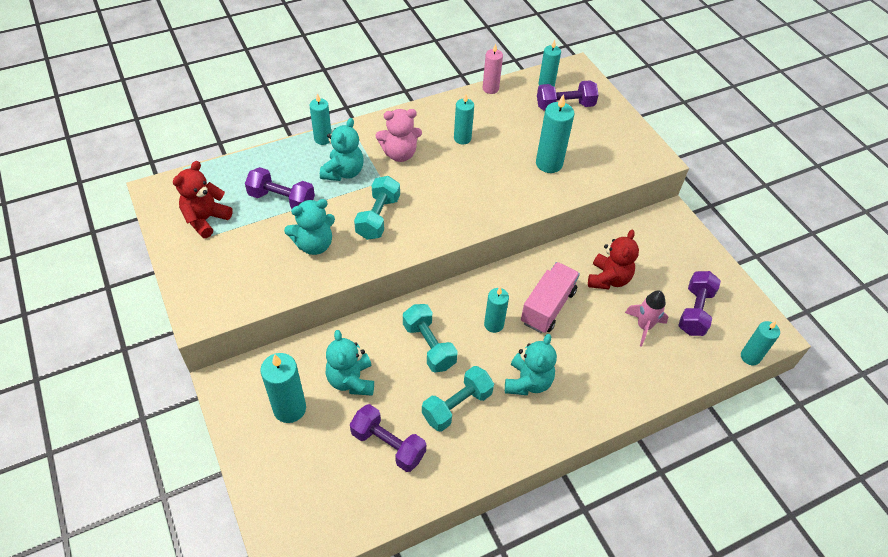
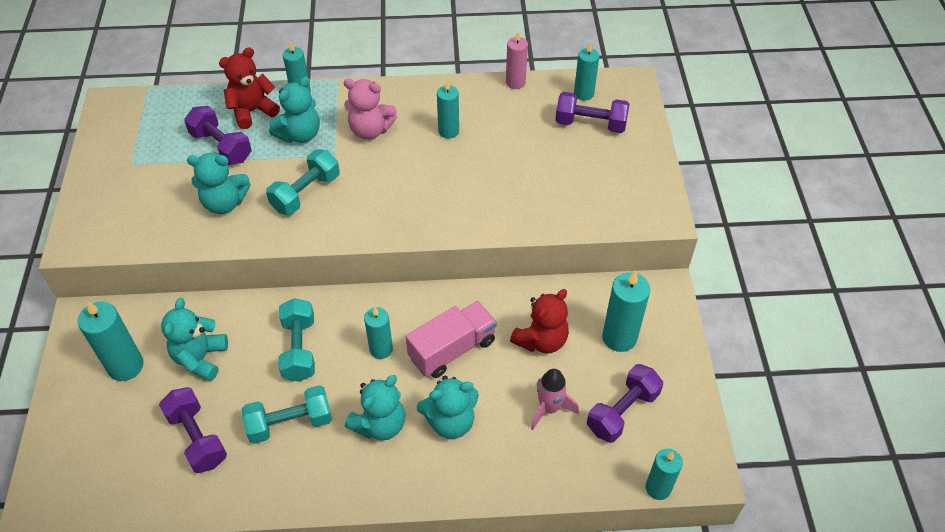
camera: 25 degrees right, 0 degrees up
red teddy bear [173,161,233,238] -> red teddy bear moved to [219,47,280,129]
turquoise candle [536,94,574,173] -> turquoise candle moved to [602,270,650,352]
none -> turquoise teddy bear [417,376,479,439]

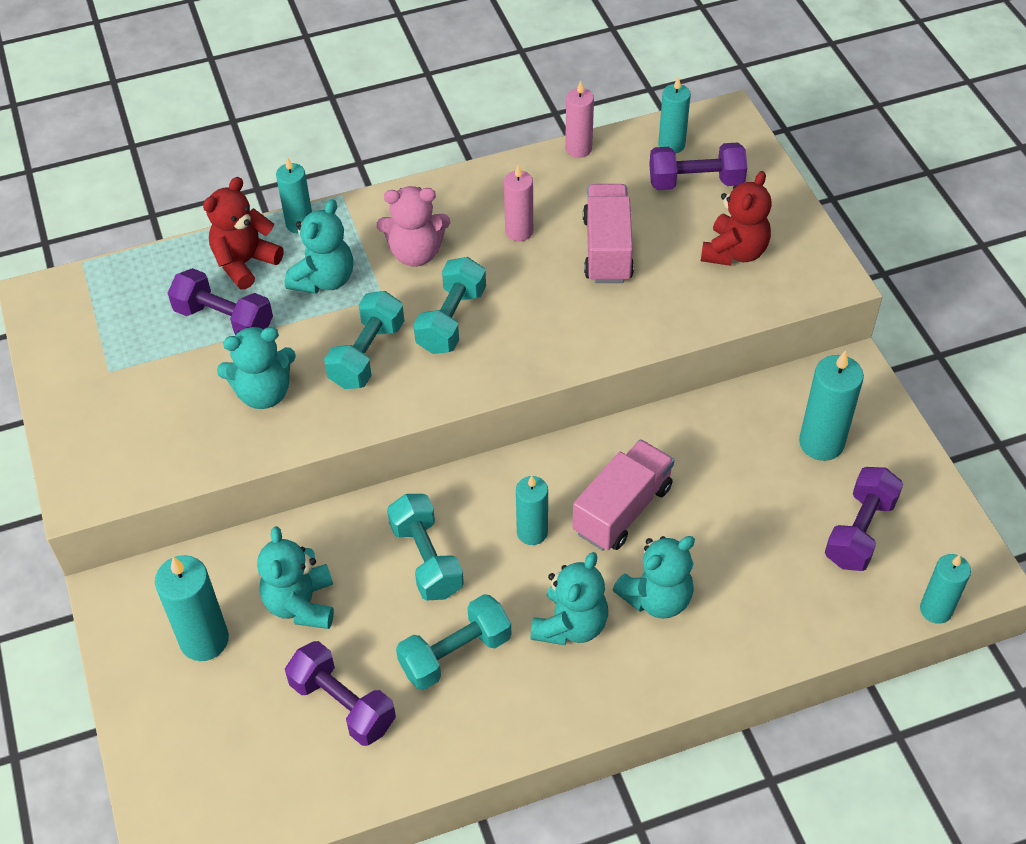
camera: 15 degrees left, 0 degrees up
turquoise candle [437,80,459,138] -> pink candle [504,165,533,241]
red teddy bear [510,289,569,354] -> red teddy bear moved to [701,171,772,266]
pink rocket [531,369,579,430] -> none
none -> turquoise dumbbell [414,257,486,354]
none -> pink truck [583,184,634,283]

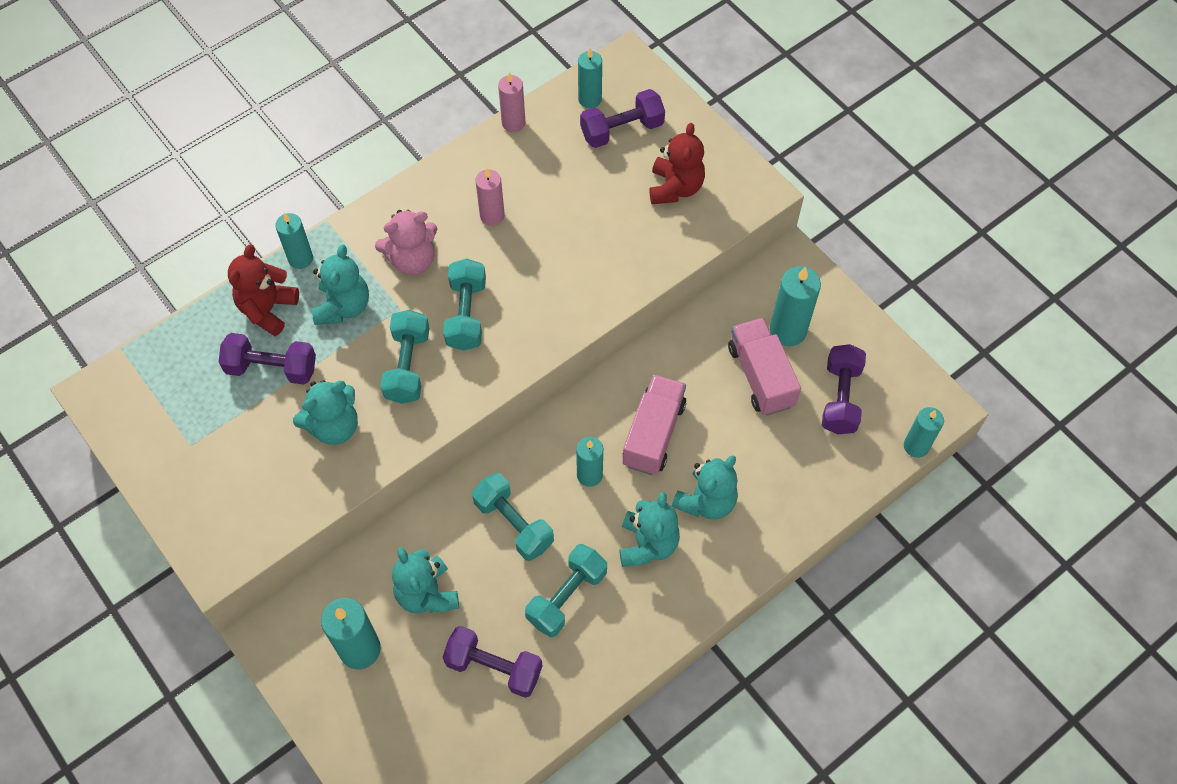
camera: 20 degrees left, 10 degrees up
pink truck [583,184,634,283] -> pink truck moved to [728,318,801,415]

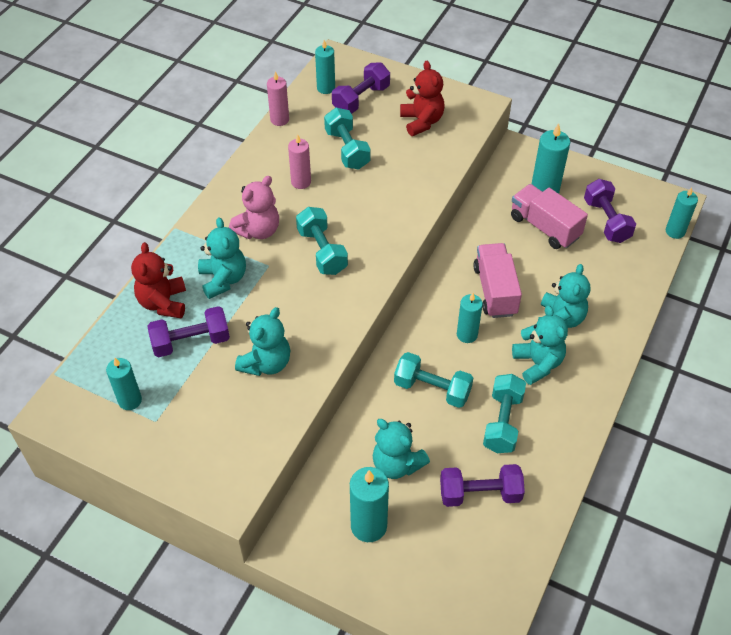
camera: 25 degrees left, 10 degrees down
turquoise candle [275,213,313,269] -> turquoise candle moved to [106,358,142,410]
turquoise dumbbell [381,310,430,404] -> turquoise dumbbell moved to [324,108,370,169]

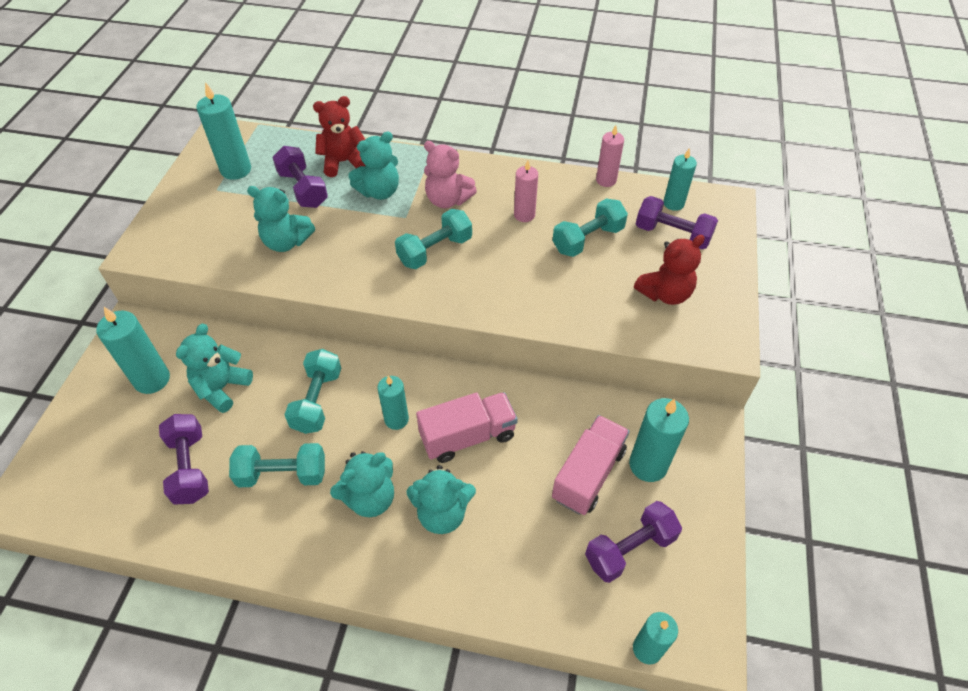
camera: 75 degrees right, 0 degrees up
turquoise candle [106,358,142,410] -> turquoise candle [197,82,251,180], size x1.51

